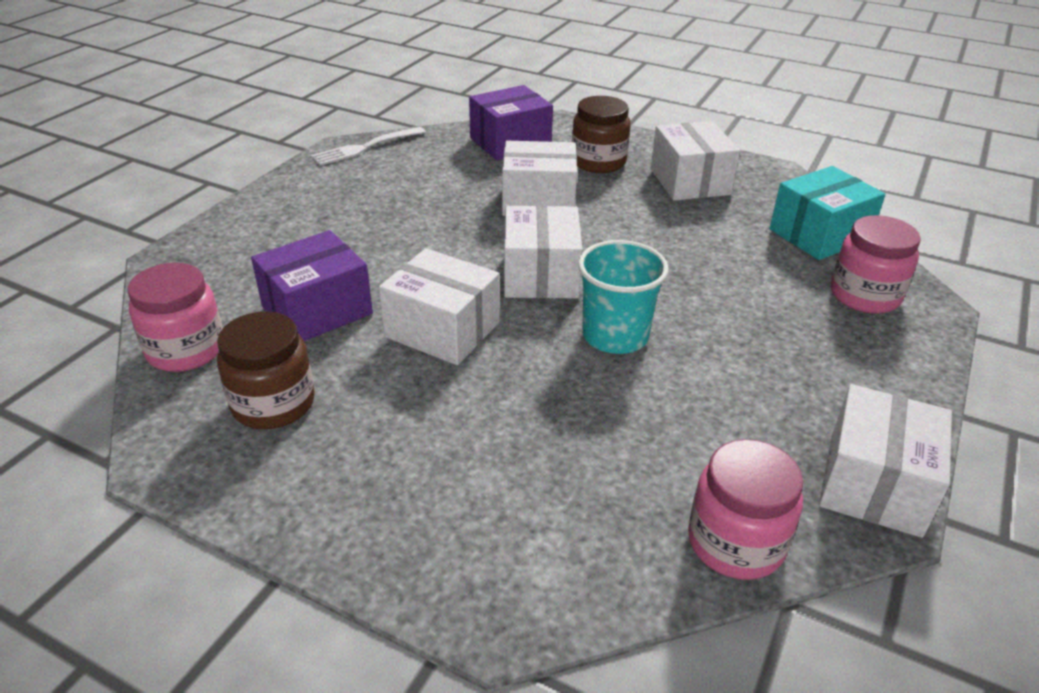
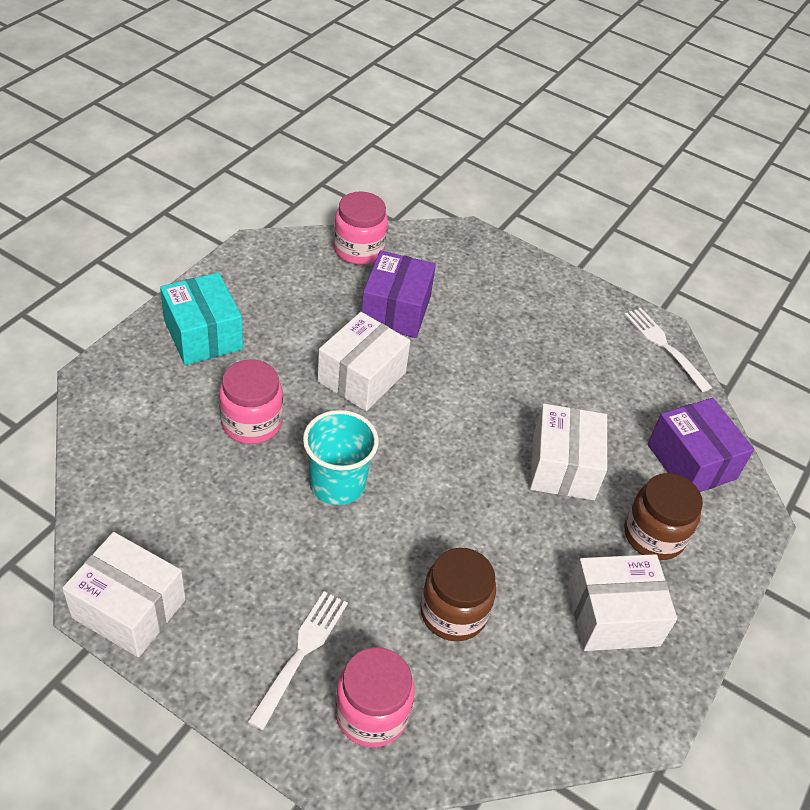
camera: 90 degrees right, 10 degrees up
brown jar [217,312,315,429] -> brown jar moved to [420,548,496,641]
purple box [251,230,373,341] -> purple box turned 45 degrees clockwise [361,250,436,338]
white box [504,205,583,298] -> none
pink jar [688,439,803,580] -> pink jar moved to [219,359,283,444]
turquoise box [770,166,885,260] -> turquoise box moved to [160,272,243,365]
none -> white fork [247,591,348,730]

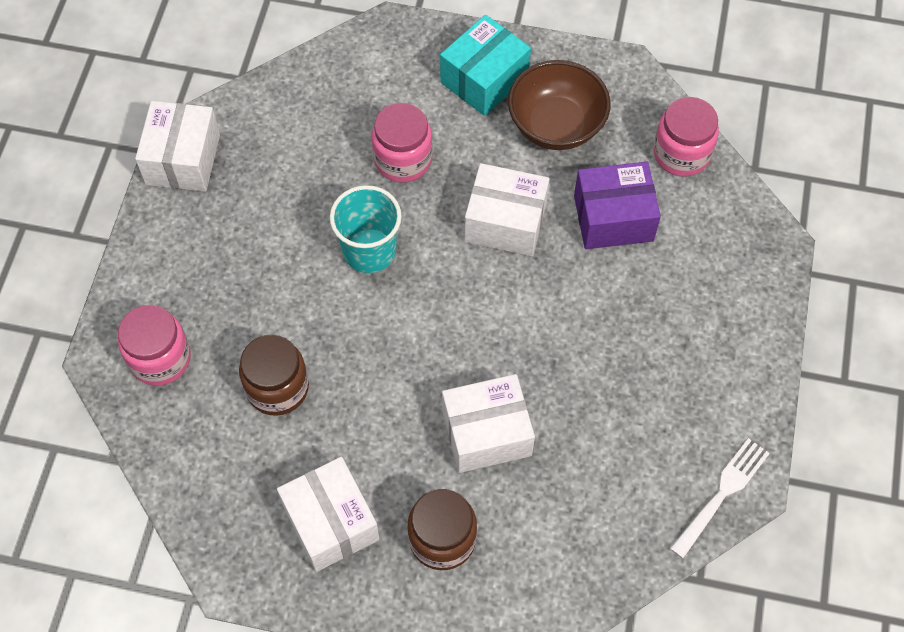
camera: 75 degrees right, 15 degrees up
white fork [247,591,348,730] -> none
purple box [647,398,754,492] -> none
none -> brown bowl [508,60,611,150]

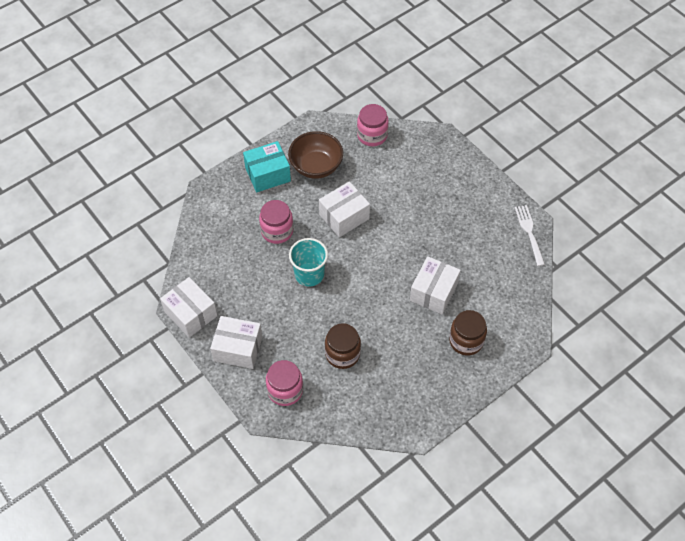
camera: 50 degrees left, 5 degrees down
white box [277,457,379,572] -> white box moved to [210,316,263,369]
turquoise box [440,15,531,116] -> turquoise box turned 75 degrees clockwise [243,141,291,193]
purple box [574,162,661,249] -> none

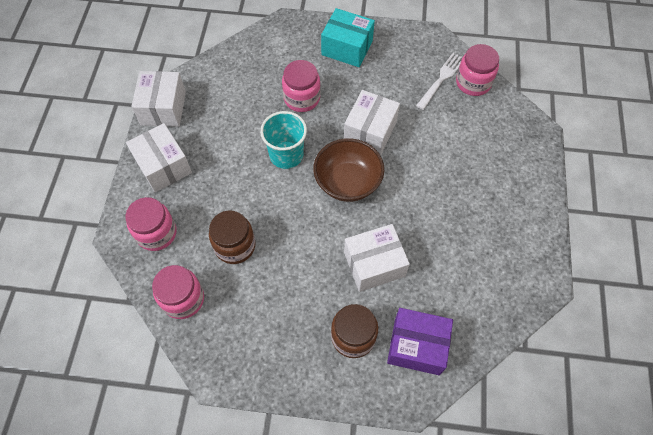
camera: 45 degrees right, 5 degrees up
brown bowl [288,131,343,179] -> brown bowl moved to [313,138,384,202]
white box [319,181,370,237] -> white box turned 75 degrees counterclockwise [344,90,400,155]
white fork [515,205,545,266] -> white fork moved to [416,53,462,110]
none -> pink jar [152,265,204,319]
none -> purple box [387,308,453,375]

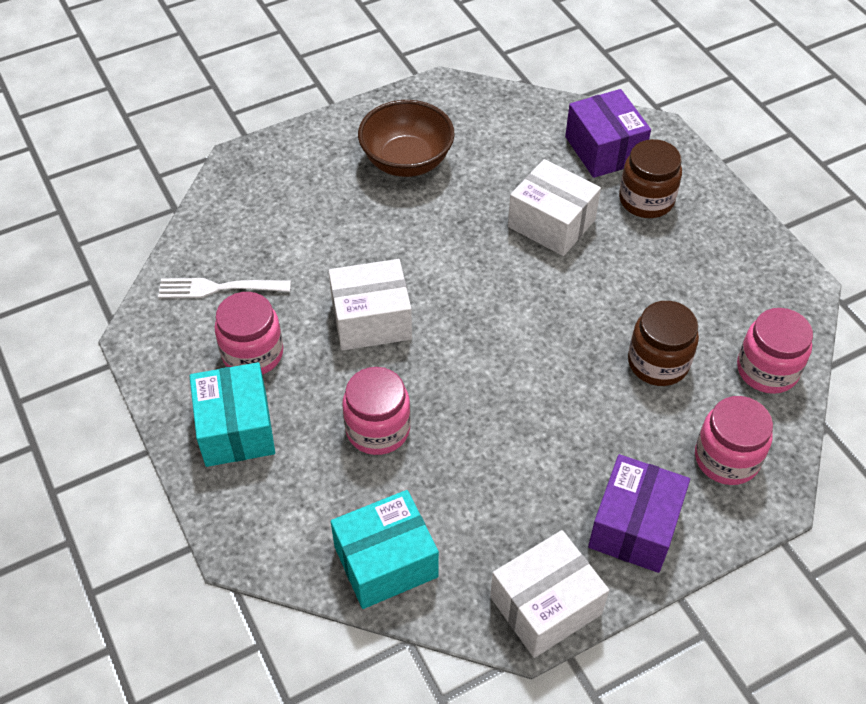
camera: 125 degrees left, 10 degrees down
white box [126,123,192,192] -> purple box [588,454,690,573]
turquoise cup [260,111,307,169] -> none
brown bowl [313,138,384,202] -> brown bowl moved to [358,100,455,177]
pink jar [456,44,499,96] -> pink jar moved to [214,292,283,375]
none -> turquoise box [331,490,439,609]

